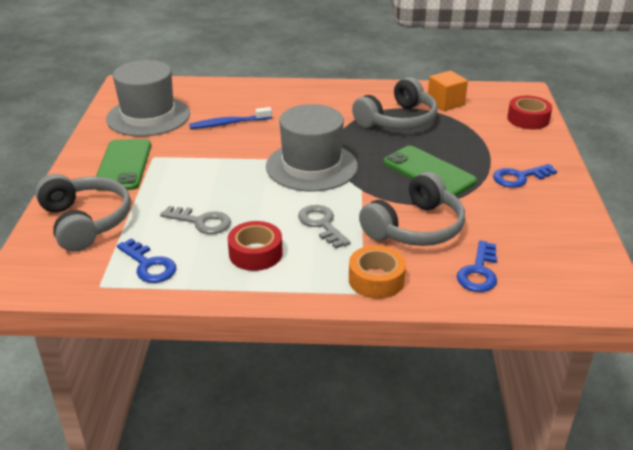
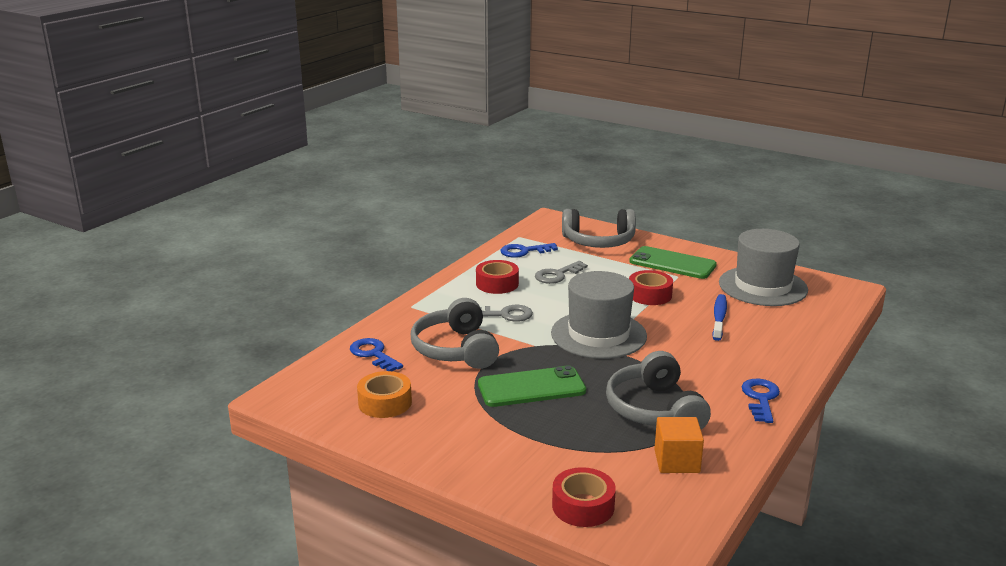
camera: 120 degrees right, 10 degrees down
orange tape [349,245,406,299] -> orange tape moved to [357,371,412,418]
blue key [493,164,557,188] -> blue key moved to [742,379,780,423]
none -> red tape [629,270,673,305]

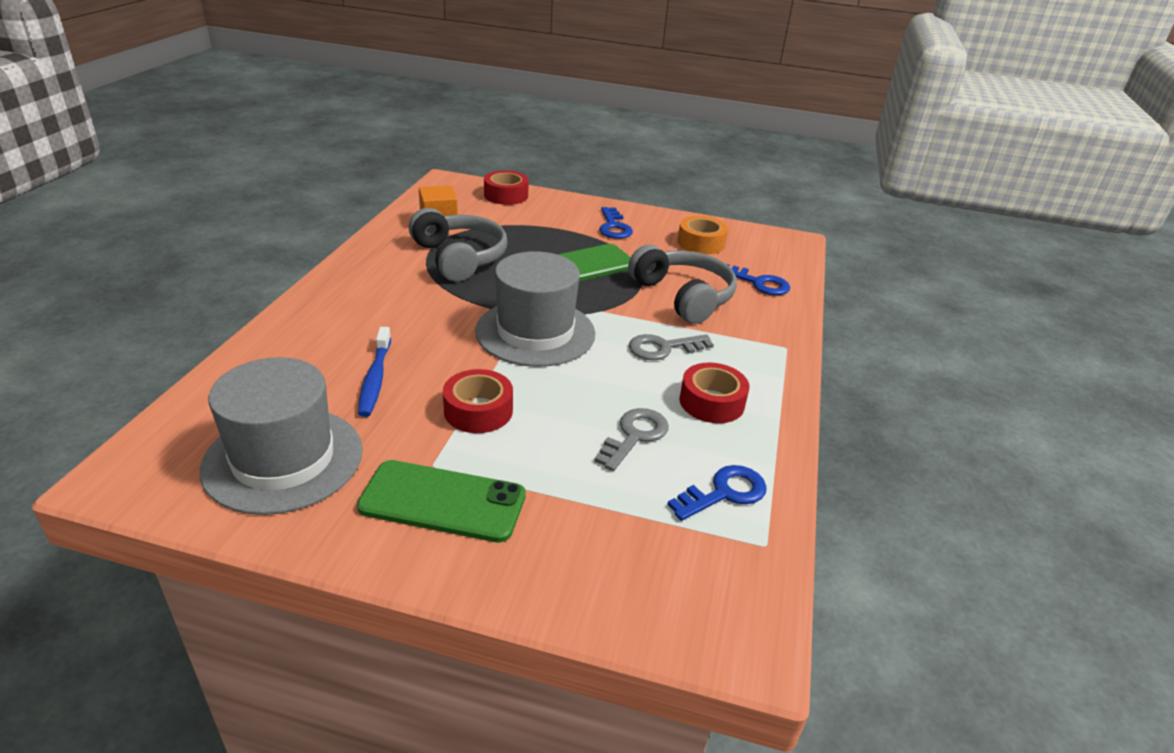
camera: 160 degrees right, 10 degrees up
grey headphones [562,209,636,248] -> none
blue key [742,379,780,423] -> blue key moved to [599,207,633,239]

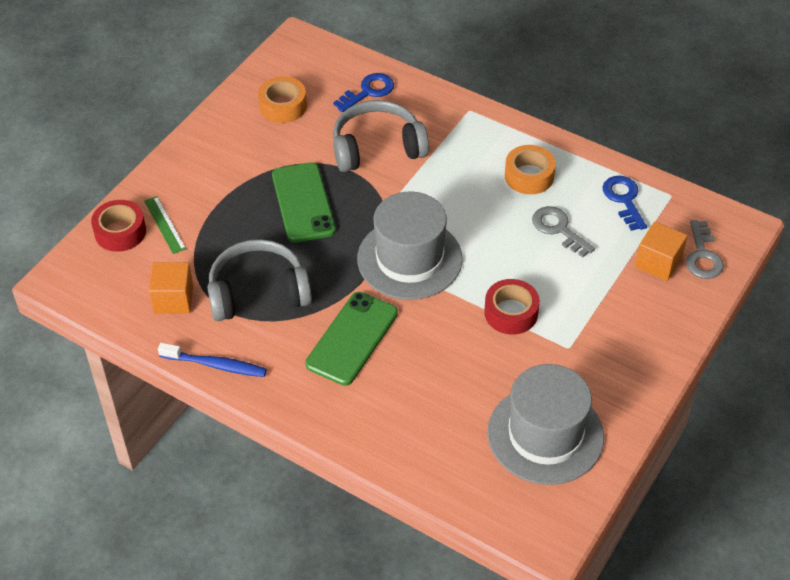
camera: 70 degrees left, 15 degrees up
green phone [357,460,526,543] -> green phone moved to [305,292,398,386]
blue toothbrush [358,327,391,417] -> blue toothbrush moved to [158,343,267,377]
blue key [599,207,633,239] -> none
grey key [629,334,714,360] -> grey key moved to [686,220,724,279]
red tape [679,363,749,423] -> orange tape [505,145,556,194]
none -> green ruler [144,196,186,254]
none -> orange cube [635,222,687,281]

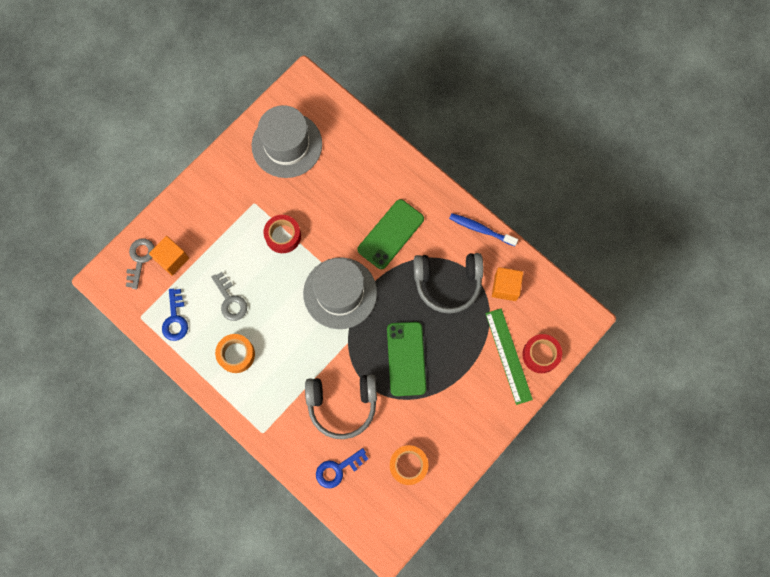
camera: 170 degrees left, 25 degrees up
green ruler [144,196,186,254] -> green ruler [485,308,533,405], size x1.67

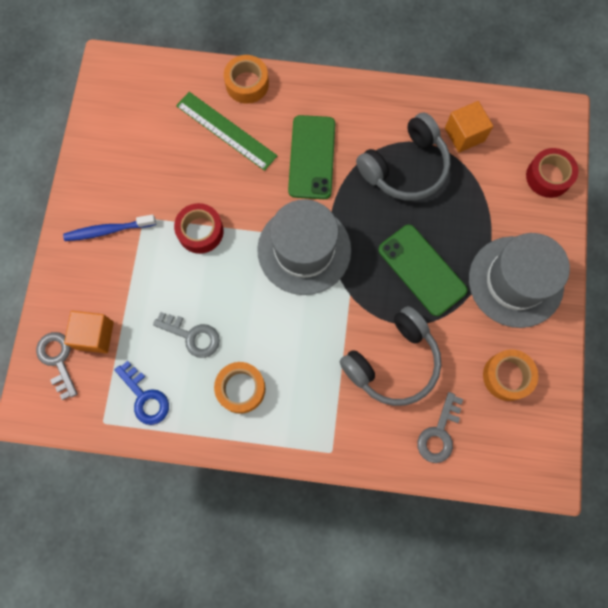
camera: 35 degrees left, 0 degrees up
grey hat [252,105,322,178] -> grey hat moved to [469,233,570,328]
blue key [316,448,368,488] -> grey key [417,392,463,463]
blue toothbrush [449,213,518,246] -> blue toothbrush moved to [63,214,156,241]
green ruler [485,308,533,405] -> green ruler moved to [176,92,278,171]
none -> orange tape [224,55,269,104]

